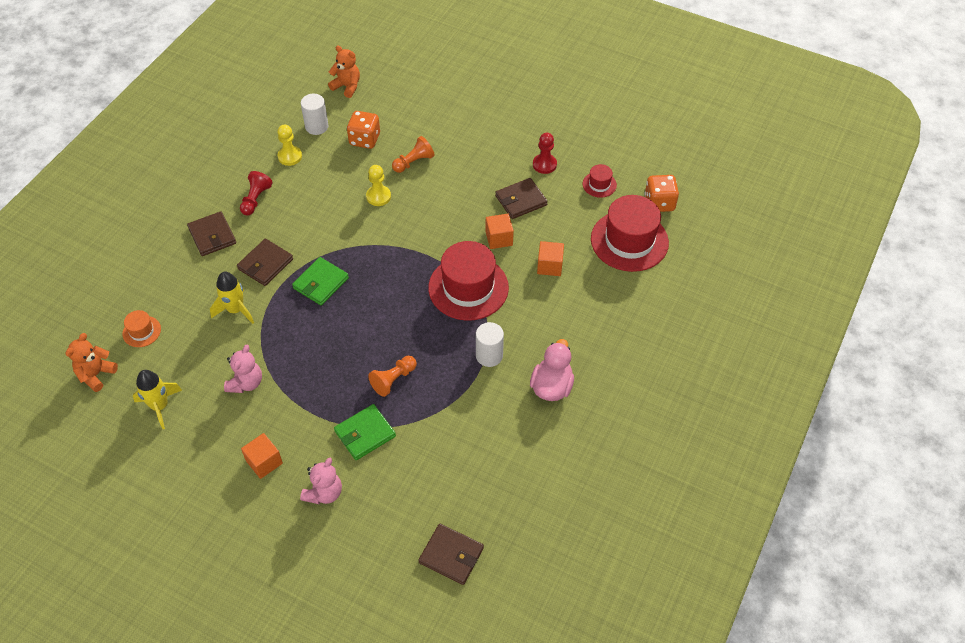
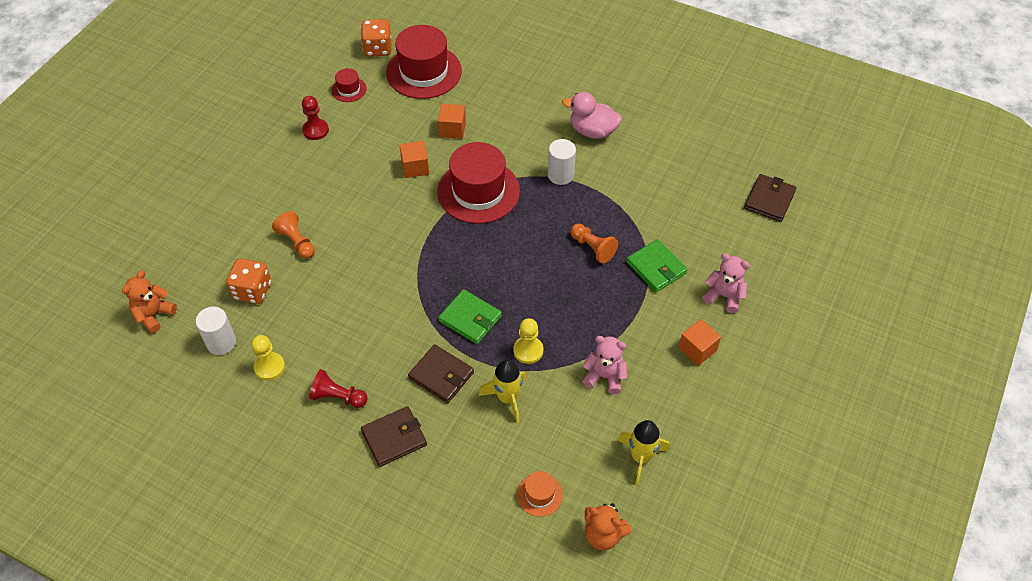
camera: 90 degrees left, 0 degrees up
yellow pawn [366,165,391,206] -> yellow pawn moved to [513,318,543,364]
brown wallet [495,178,548,219] -> none

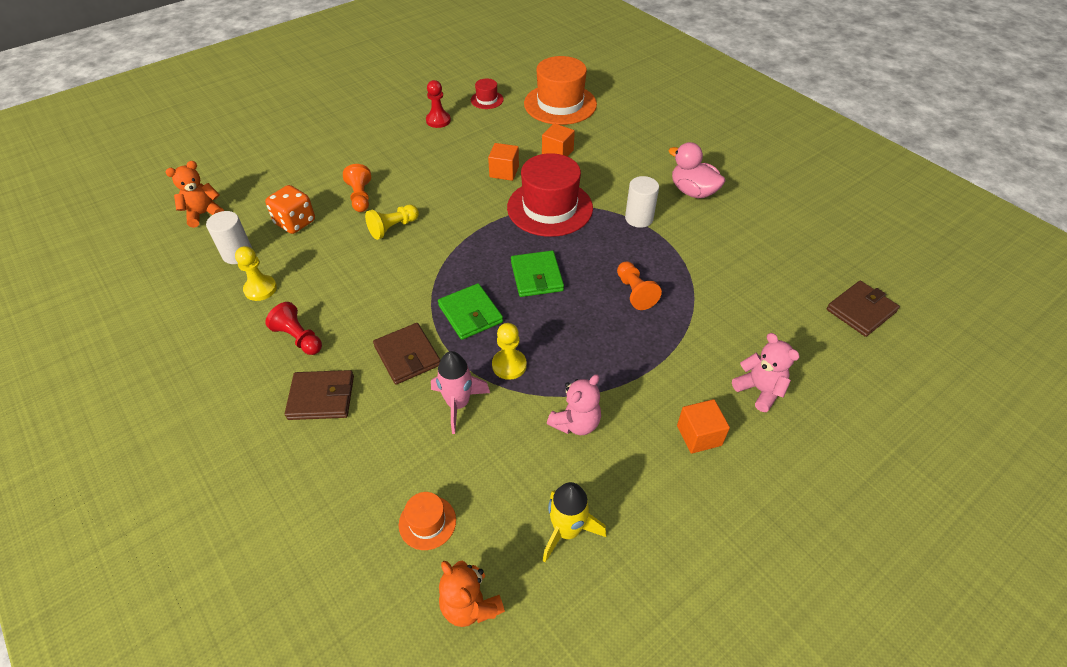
camera: 25 degrees right, 5 degrees down
orange dice [361,19,392,57] -> none
red hat [386,25,462,99] -> orange hat [524,56,597,125]
yellow rocket [479,360,527,423] -> pink rocket [431,351,490,434]
pink teddy bear [582,336,627,394] -> pink teddy bear turned 90 degrees clockwise [547,374,601,435]
green wallet [626,239,688,292] -> green wallet moved to [511,250,564,297]
none -> yellow pawn [365,205,419,240]

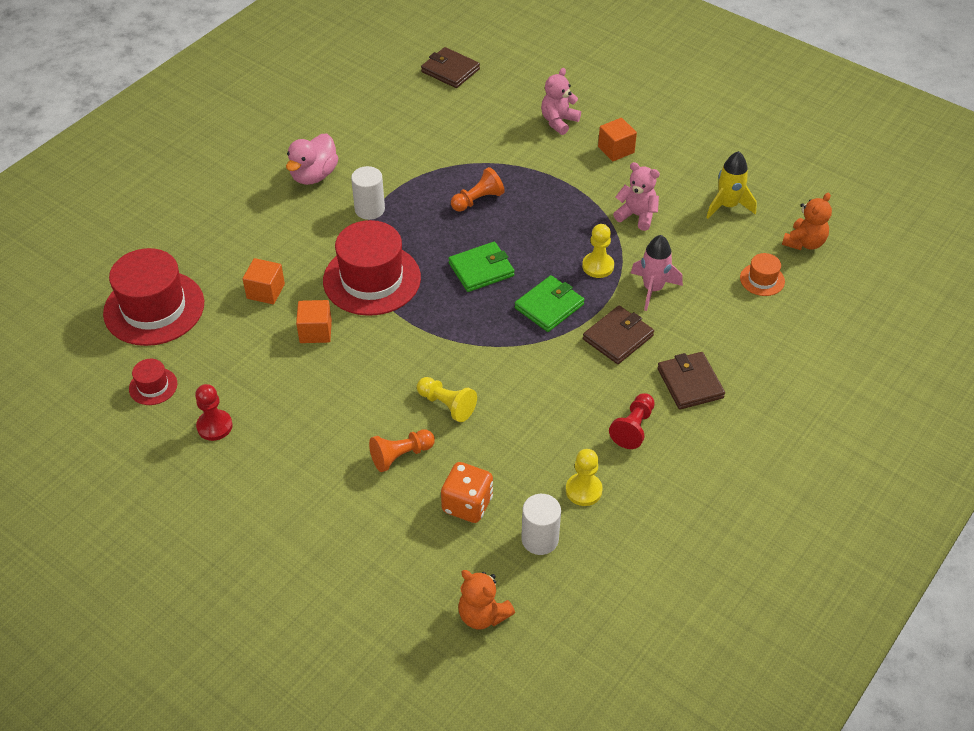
camera: 105 degrees left, 0 degrees up
orange hat [524,56,597,125] -> red hat [103,248,204,346]

